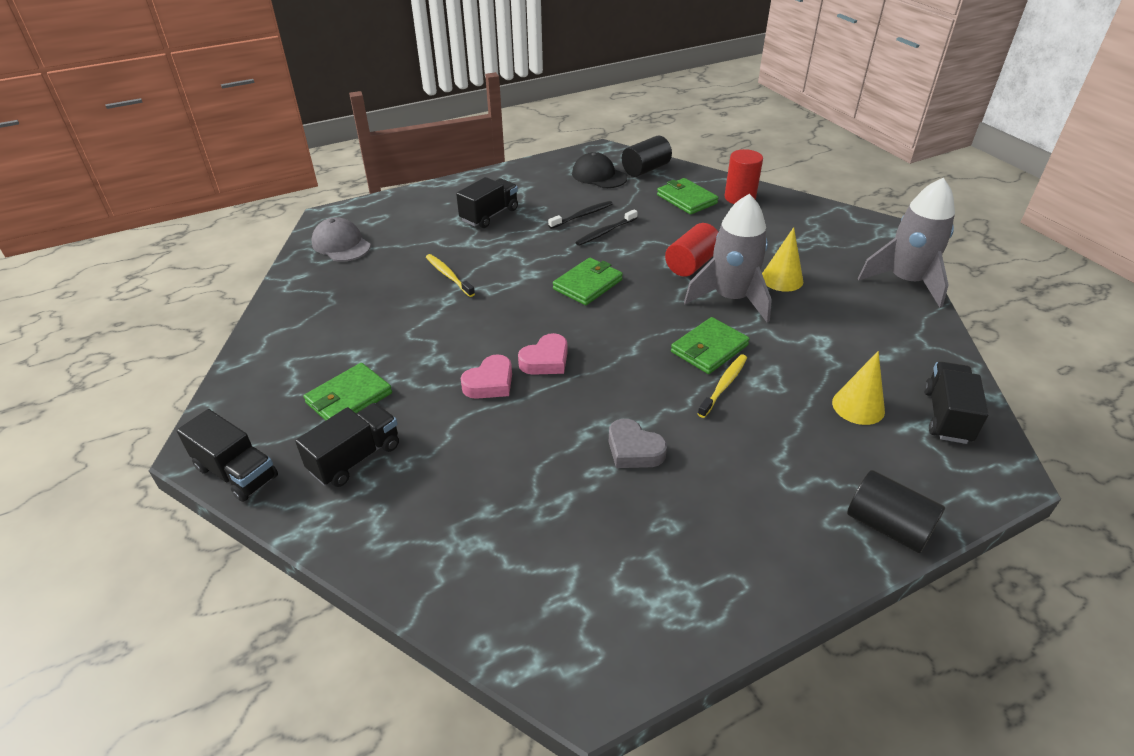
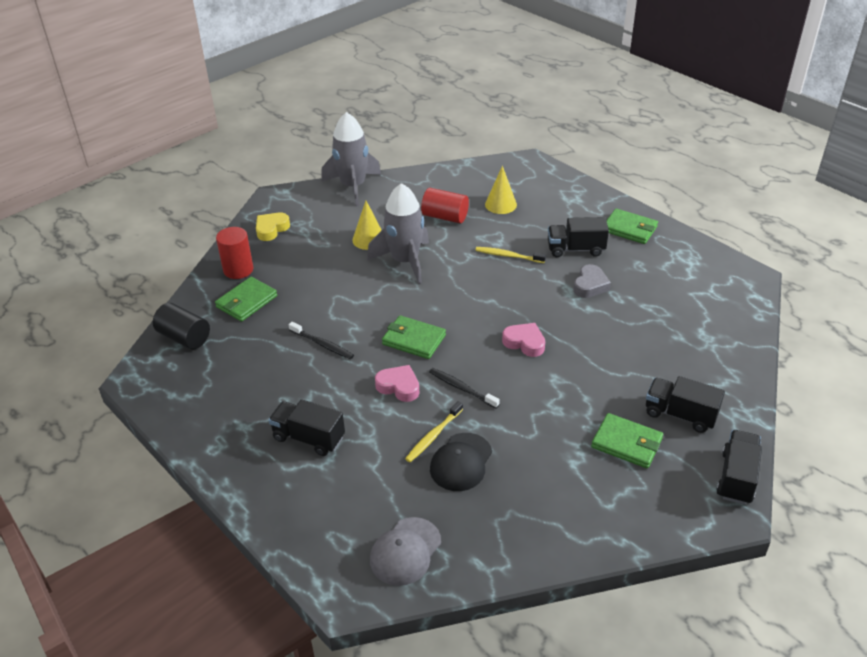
camera: 105 degrees left, 0 degrees up
pink heart [460,354,512,399] -> pink heart moved to [375,365,419,402]
black toothbrush [548,201,613,229] -> black toothbrush moved to [429,368,500,408]
black cap [572,152,627,188] -> black cap moved to [430,433,492,491]
red cylinder [665,223,719,277] -> red cylinder moved to [421,188,469,223]
green wallet [671,317,750,374] -> green wallet moved to [606,209,658,244]
black cylinder [847,470,945,553] -> none
black truck [924,362,989,444] -> black truck moved to [548,217,609,257]
none -> yellow heart [256,213,290,241]

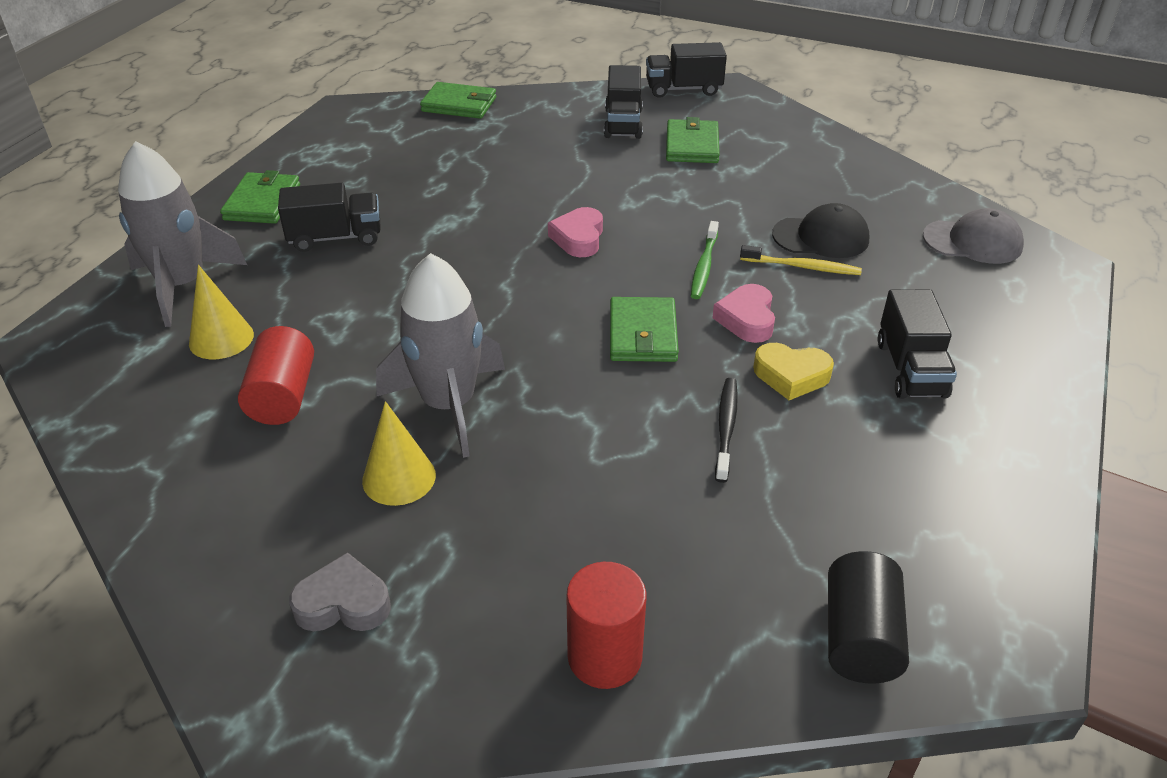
camera: 115 degrees left, 0 degrees up
green wallet [215,277,277,322] -> green wallet moved to [420,82,496,119]
yellow heart [256,213,290,241] -> yellow heart moved to [753,343,834,400]
grey rocket [321,112,381,207] -> grey rocket moved to [118,141,247,327]
black toothbrush [429,368,500,408] -> green toothbrush [691,221,719,299]
yellow toothbrush [475,247,546,263] -> none
black truck [548,217,609,257] -> black truck turned 75 degrees counterclockwise [278,183,381,252]
grey heart [573,264,611,298] -> grey heart moved to [289,552,391,631]

